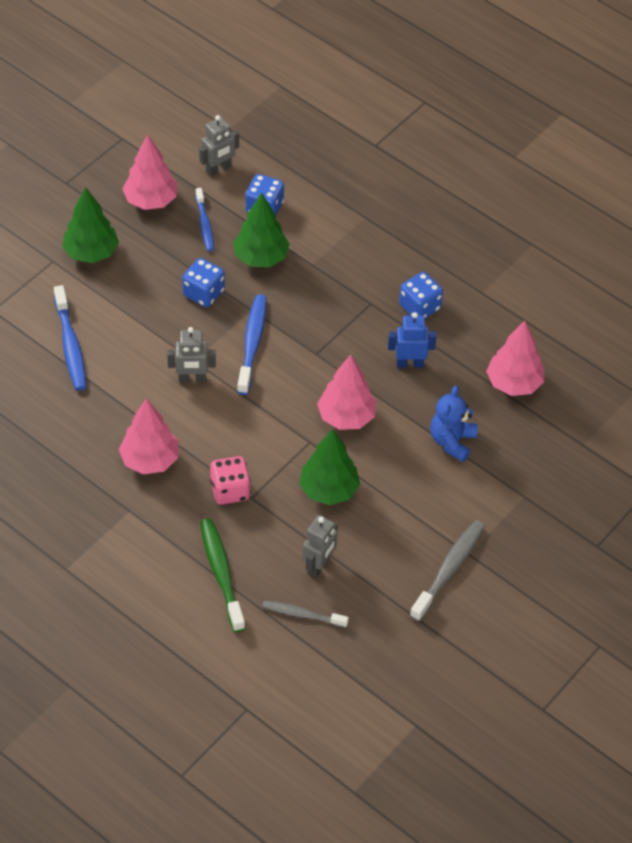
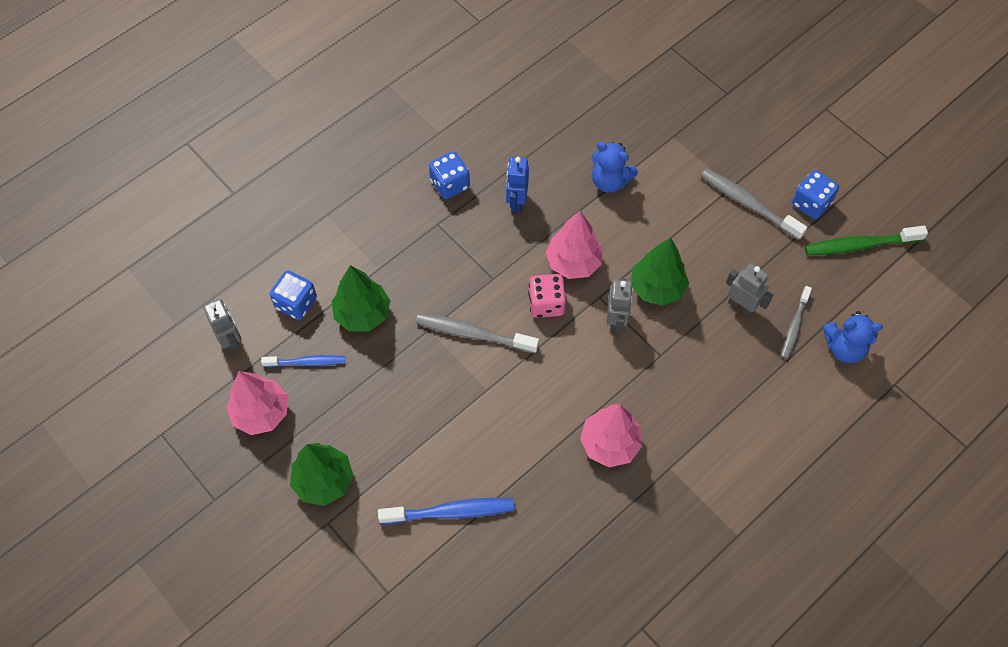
camera: 80 degrees left, 10 degrees up
grey robot [167,327,216,383] -> grey robot moved to [607,279,633,333]
blue dice [182,258,225,307] -> blue dice moved to [792,170,839,219]
green toothbrush [200,518,245,632] -> green toothbrush moved to [805,226,928,255]
pink dice [210,456,251,505] -> pink dice moved to [528,274,566,318]
blue toothbrush [237,294,267,395] -> grey toothbrush [416,313,539,354]
pink tree [486,321,544,396] -> none
none -> blue teddy bear [823,311,883,363]

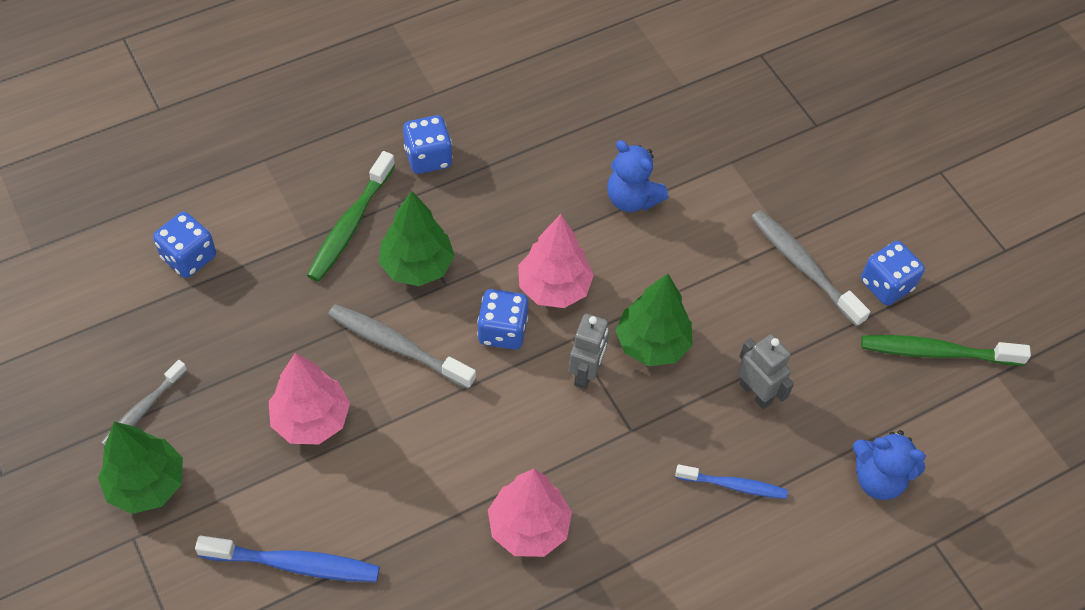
camera: 10 degrees right, 5 degrees down
grey robot [203,299,242,354] -> none
pink tree [226,371,287,435] -> pink tree moved to [269,353,350,444]
blue toothbrush [261,355,345,367] -> blue toothbrush moved to [675,465,788,499]
green tree [331,265,390,331] -> green tree moved to [379,191,455,286]
blue robot [506,157,529,213] -> none
pink dice [528,274,566,318] -> blue dice [477,289,529,350]
grey toothbrush [781,286,812,359] -> grey toothbrush moved to [101,360,187,446]
none -> green toothbrush [307,151,395,282]

